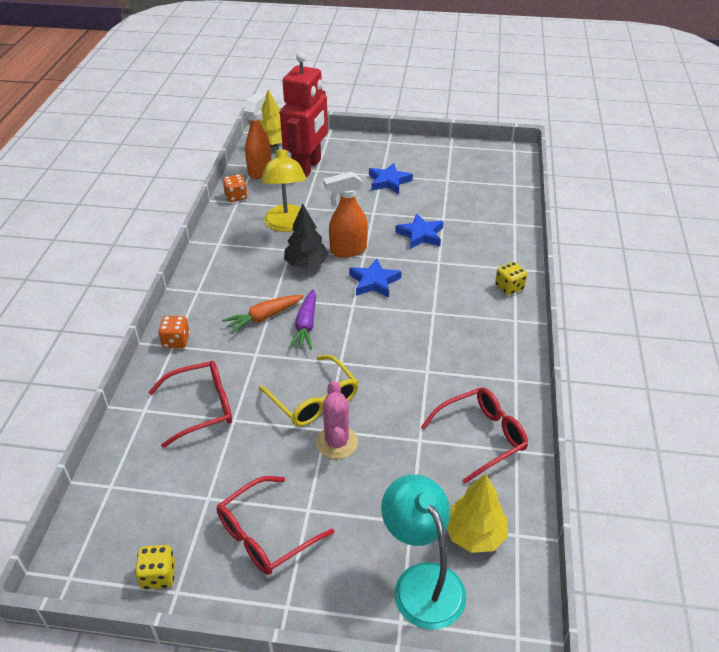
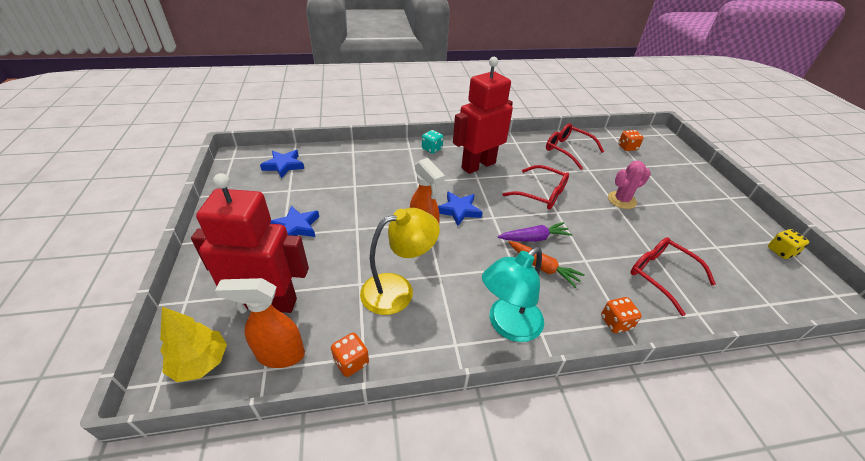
camera: 110 degrees left, 0 degrees up
red glasses [217,476,334,575] -> red glasses moved to [503,165,569,210]
yellow glasses [259,355,359,426] -> none
black tree [284,204,329,268] -> none
turquoise lamp [381,474,466,630] -> turquoise lamp moved to [482,247,544,342]
blue star [395,213,444,249] -> blue star moved to [260,150,304,178]
yellow tree [447,474,508,553] -> orange dice [618,130,644,151]
yellow dice [495,262,527,295] -> turquoise dice [422,130,443,154]
none -> red robot [453,57,513,174]

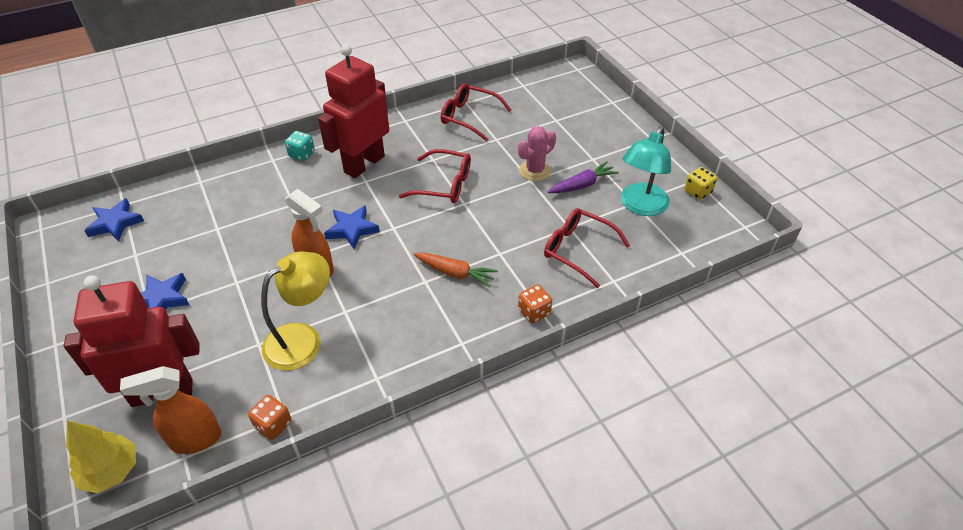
camera: 15 degrees left, 5 degrees up
turquoise lamp [482,247,544,342] -> turquoise lamp moved to [621,127,671,216]
purple carrot [498,222,572,242] -> purple carrot moved to [548,161,619,193]
orange dice [618,130,644,151] -> none

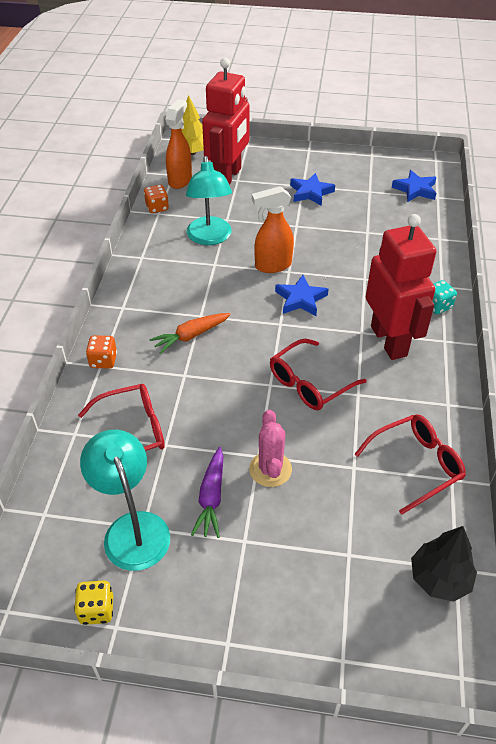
camera: 125 degrees right, 0 degrees up
yellow lamp [261,251,330,371] -> turquoise lamp [186,156,232,245]
none -> black tree [411,526,477,602]

